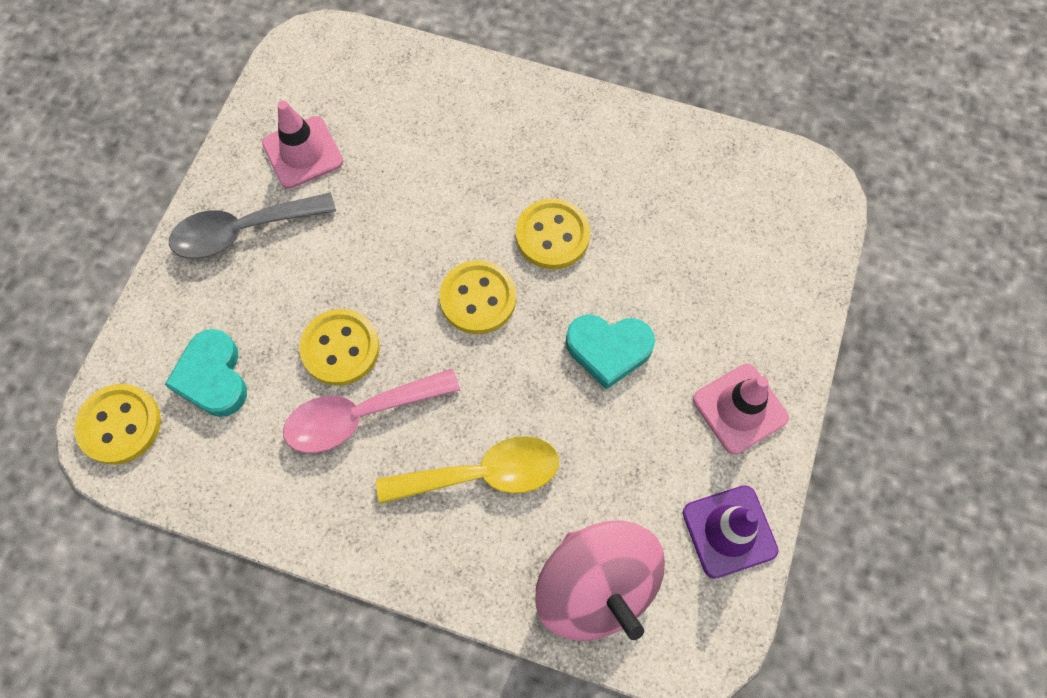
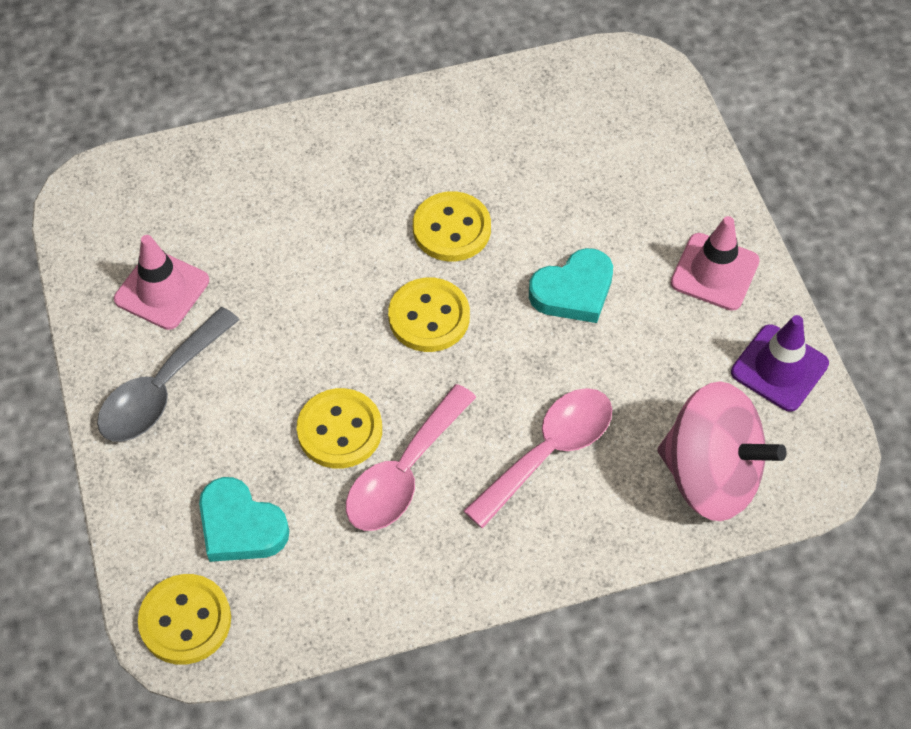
camera: 35 degrees left, 10 degrees down
yellow spoon [376,436,559,504] -> pink spoon [463,388,612,528]

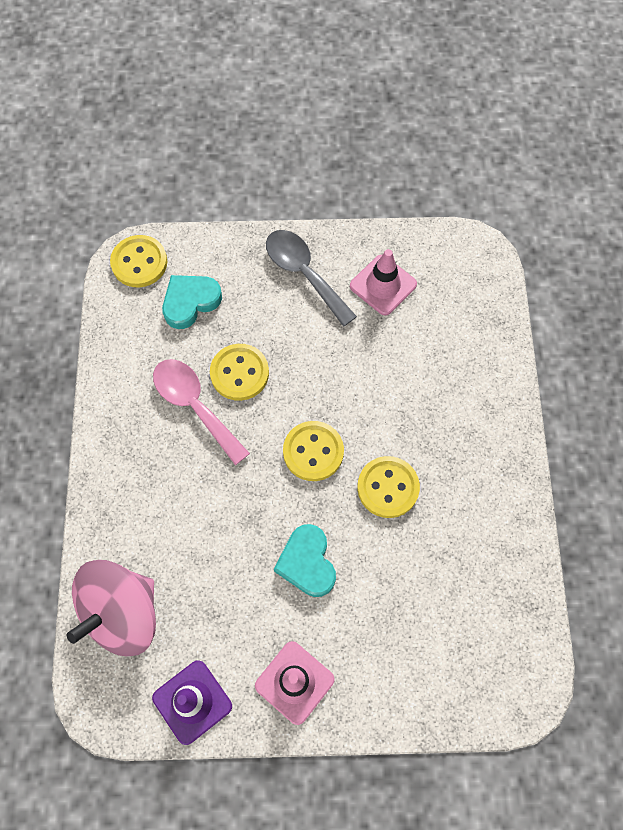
camera: 105 degrees right, 10 degrees up
pink spoon [463,388,612,528] -> none

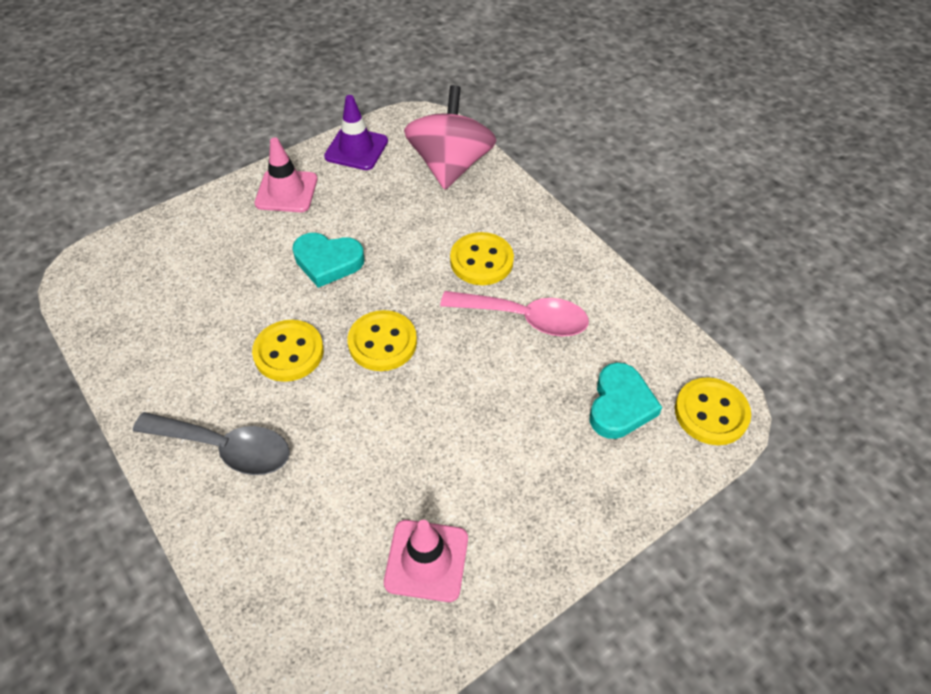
camera: 145 degrees right, 15 degrees down
yellow button [210,344,269,401] -> yellow button moved to [450,232,514,285]
grey spoon [266,230,357,327] -> grey spoon moved to [133,412,290,475]
turquoise heart [274,524,336,597] -> turquoise heart turned 150 degrees clockwise [292,233,365,288]

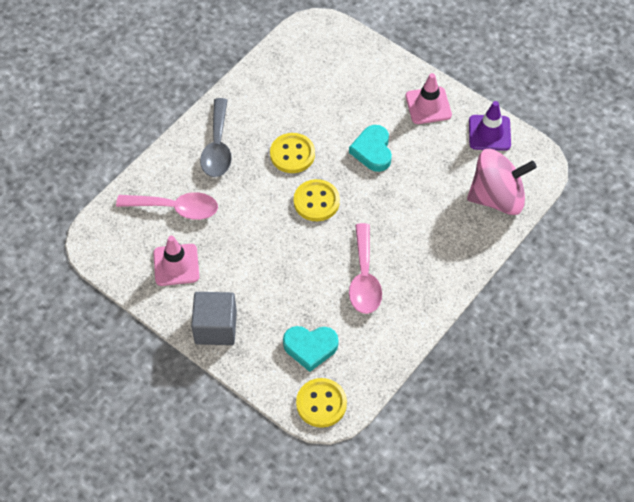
camera: 75 degrees right, 5 degrees up
yellow button [450,232,514,285] -> none
none -> pink spoon [116,192,218,220]
none -> grey cube [191,292,237,345]

